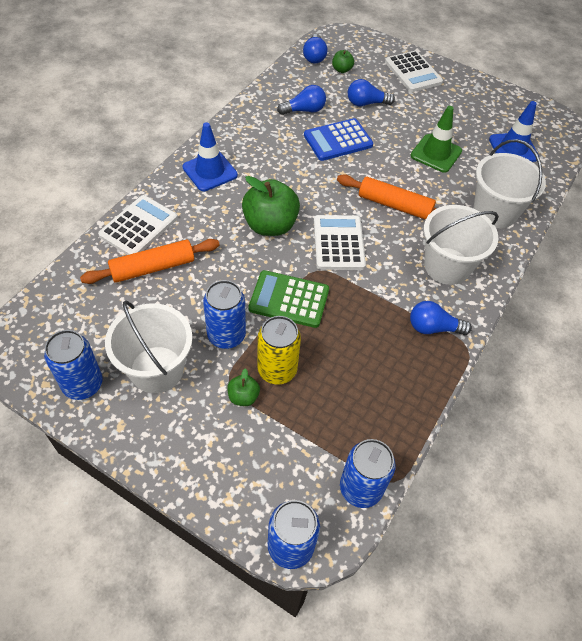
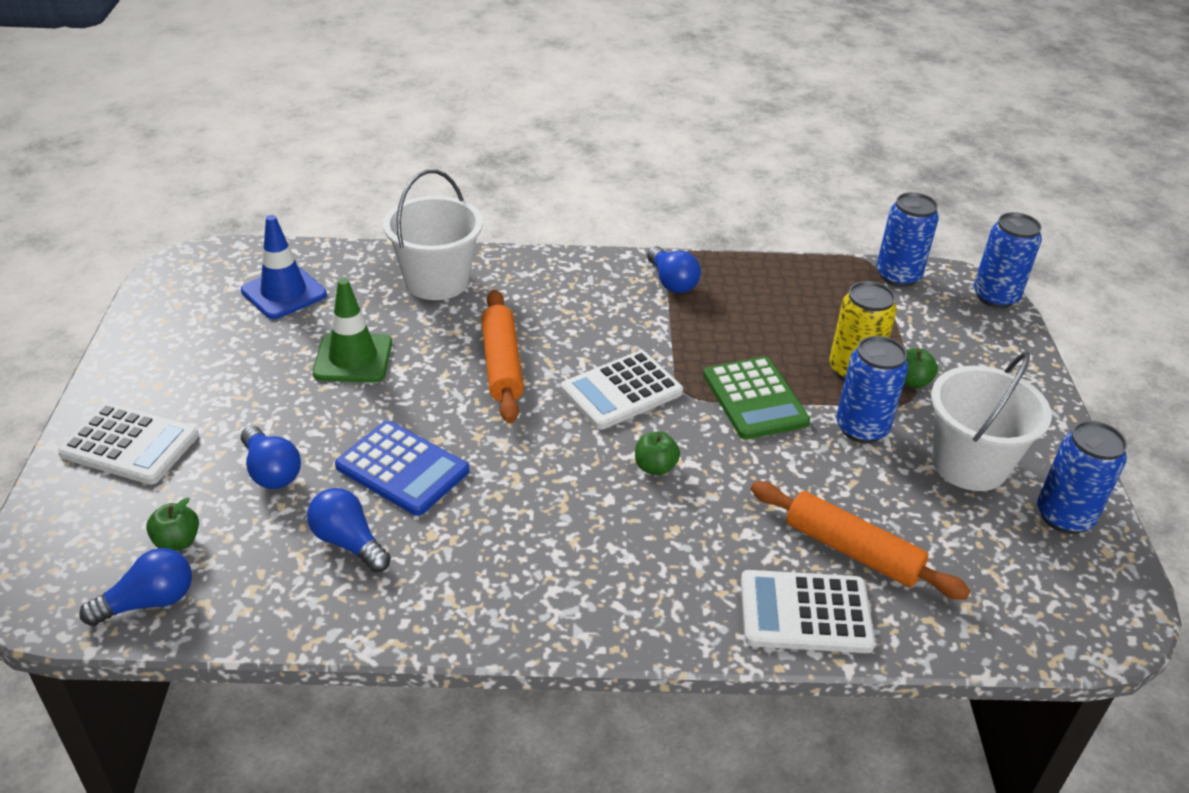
camera: 120 degrees left, 15 degrees down
blue traffic cone [182,122,238,191] -> none
green apple [242,176,300,236] -> green apple [635,431,680,475], size x0.48
white calculator [385,51,443,92] -> white calculator turned 75 degrees clockwise [58,403,199,485]
white bucket [424,205,499,285] -> none

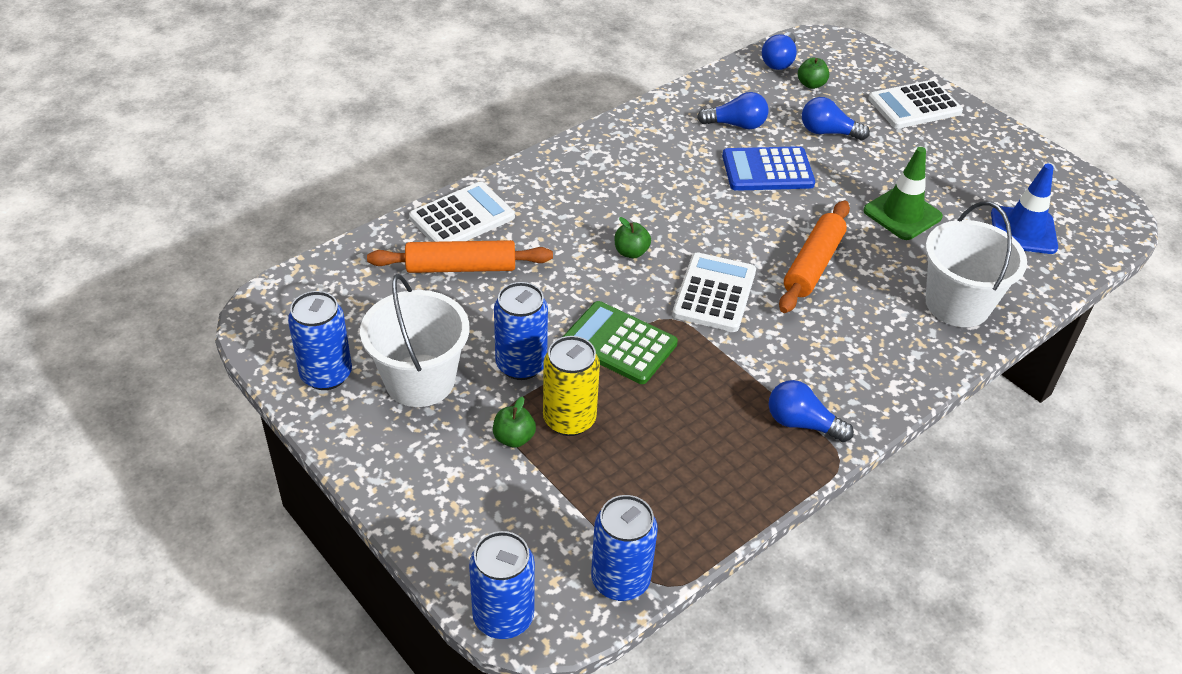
camera: 140 degrees right, 5 degrees up
orange rolling pin [481,290,524,423] -> orange rolling pin turned 75 degrees clockwise [779,200,850,313]

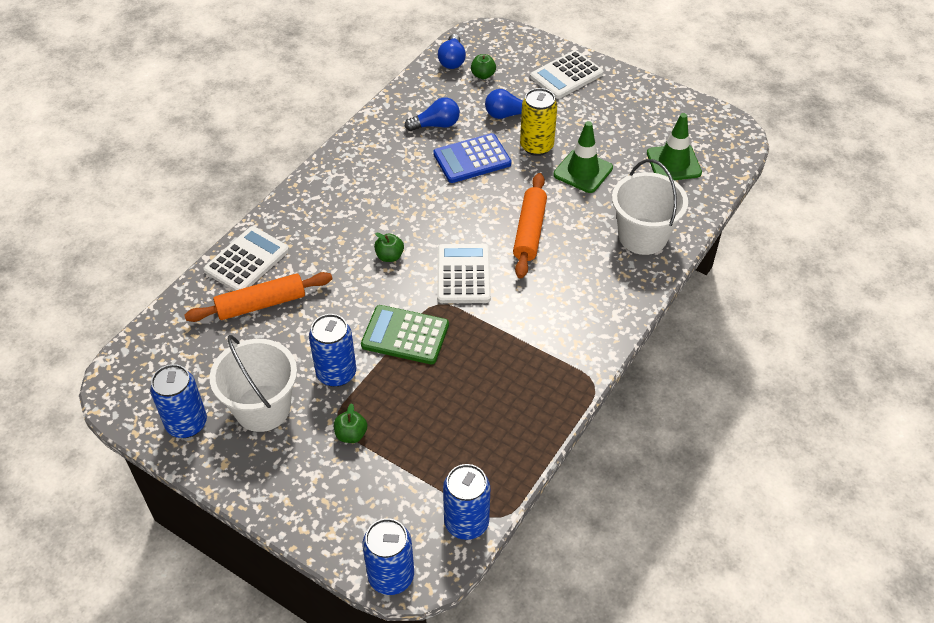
camera: 15 degrees left, 5 degrees up
yellow can [543,336,600,436] -> yellow can moved to [520,88,557,156]
blue light bulb [769,380,854,442] -> none
blue traffic cone [991,164,1058,254] -> green traffic cone [647,113,702,180]

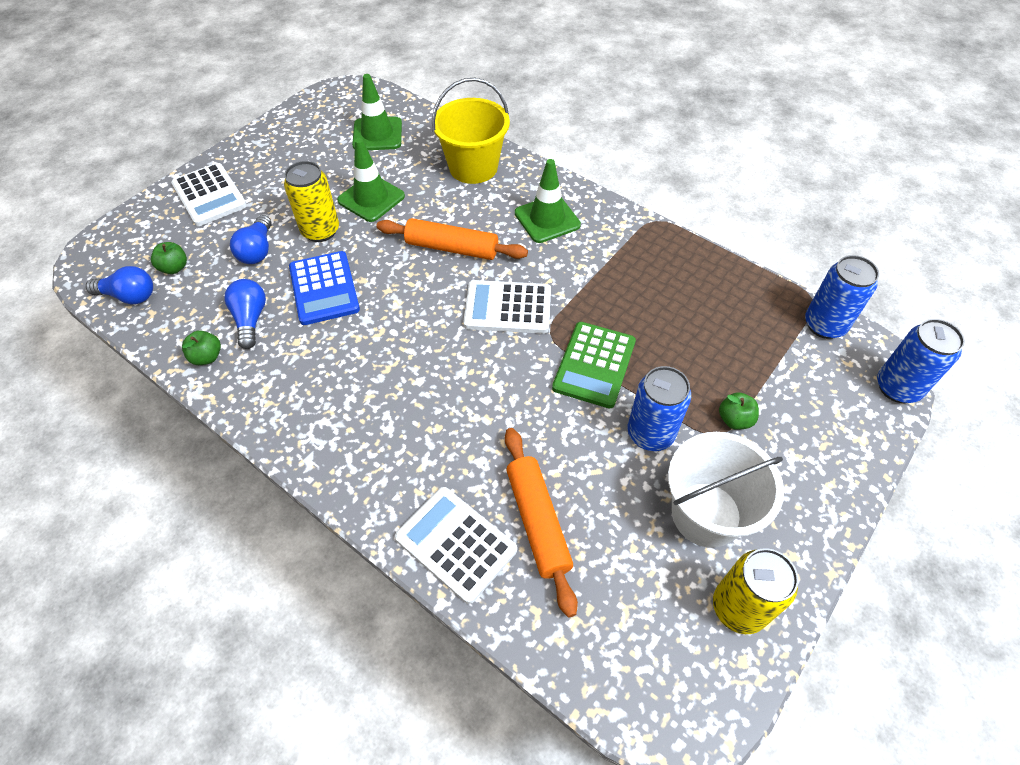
camera: 85 degrees left, 5 degrees up
blue can [150,364,207,438] -> yellow can [713,548,799,634]
green apple [374,233,404,262] -> green apple moved to [182,331,221,365]
white bucket [612,159,688,255] -> yellow bucket [432,78,510,184]
none -> green traffic cone [515,159,581,243]

